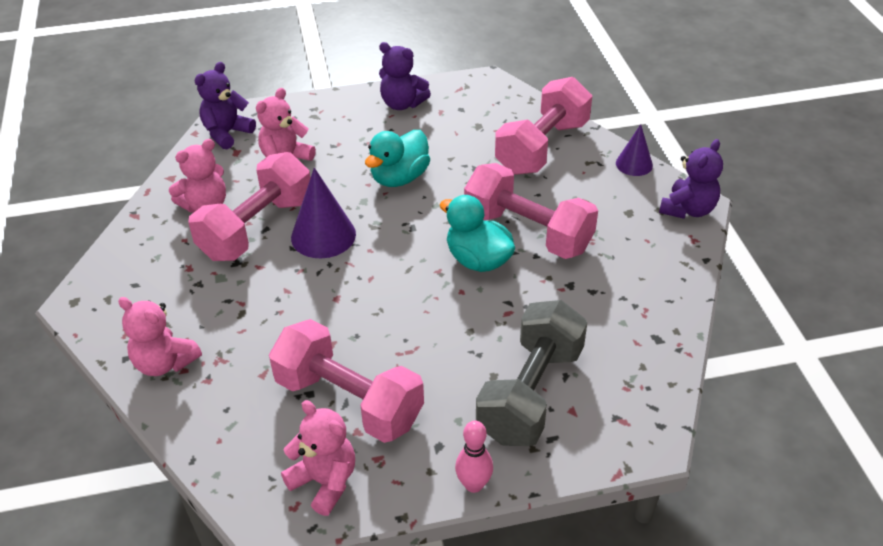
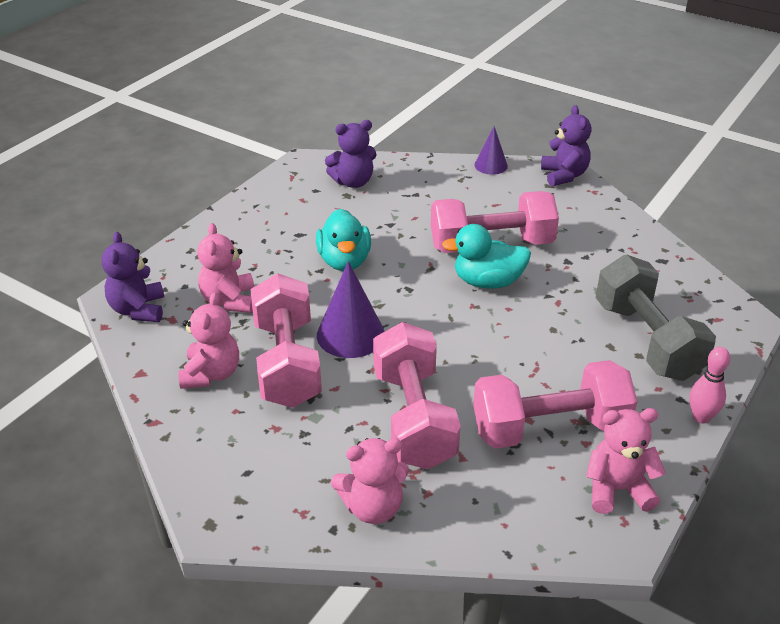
camera: 45 degrees left, 5 degrees down
purple teddy bear [379,42,431,110] -> purple teddy bear moved to [325,120,376,188]
pink dumbbell [495,77,592,175] -> pink dumbbell moved to [373,322,461,469]

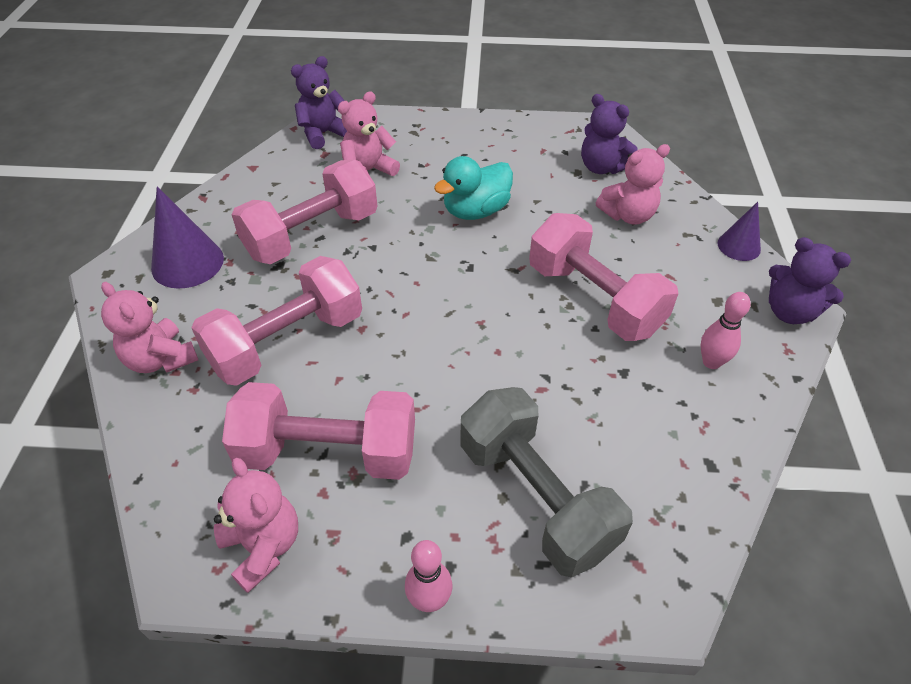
camera: 60 degrees right, 10 degrees up
pink teddy bear [178,292,239,389] -> pink teddy bear moved to [596,144,670,225]
purple cone [317,261,385,358] -> purple cone moved to [151,186,224,289]
turquoise duck [442,224,531,289] -> none
pink dumbbell [473,360,637,449] -> pink dumbbell turned 45 degrees counterclockwise [222,382,415,480]
purple teddy bear [541,105,592,187] -> purple teddy bear turned 75 degrees clockwise [769,237,851,324]
grey dumbbell [596,255,716,381] -> grey dumbbell turned 75 degrees counterclockwise [460,387,633,578]
none -> pink bowling pin [700,292,751,369]

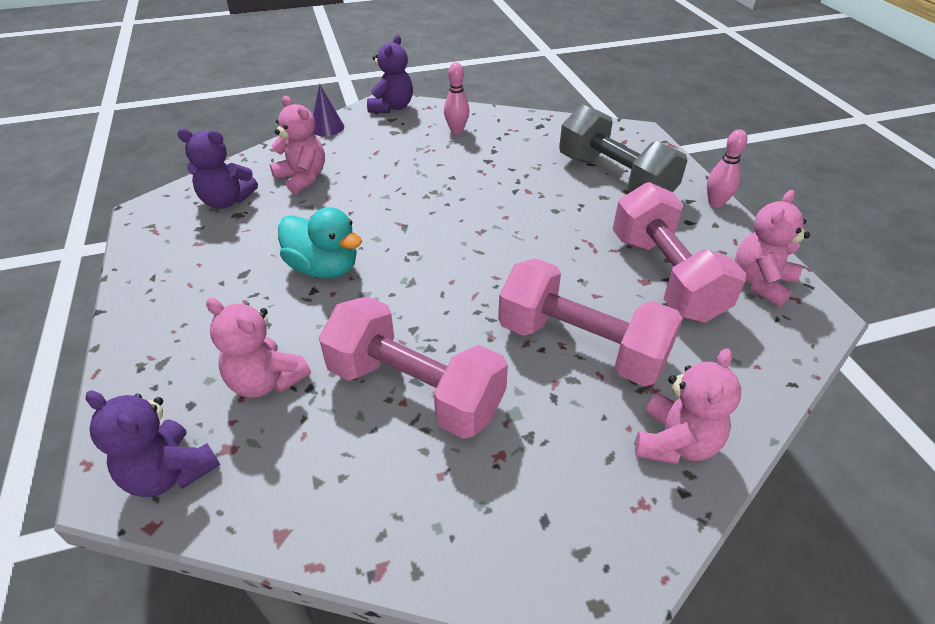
camera: 110 degrees left, 5 degrees down
purple cone [151,186,224,289] -> none
grey dumbbell [460,387,633,578] -> grey dumbbell turned 75 degrees counterclockwise [559,104,687,192]
pink dumbbell [529,213,679,341] -> none
purple teddy bear [581,94,637,174] -> purple teddy bear turned 75 degrees clockwise [177,128,258,209]

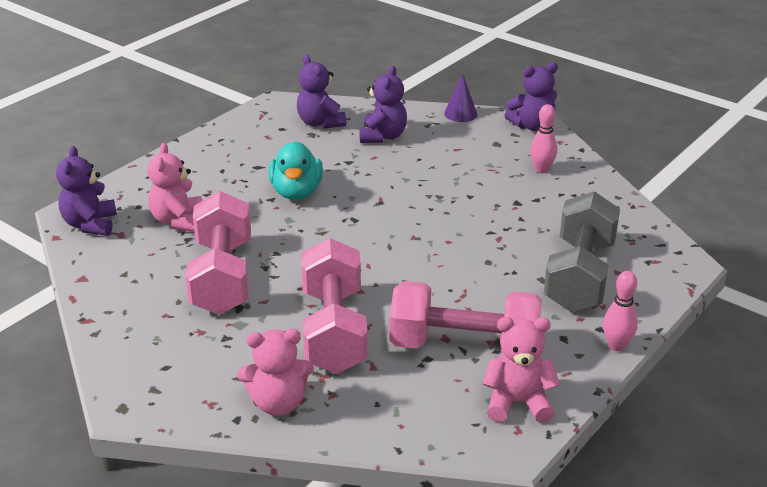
camera: 55 degrees right, 10 degrees down
pink teddy bear [270,96,325,194] -> purple teddy bear [359,66,407,143]
pink dumbbell [612,182,746,323] -> pink dumbbell turned 60 degrees clockwise [389,281,541,353]

